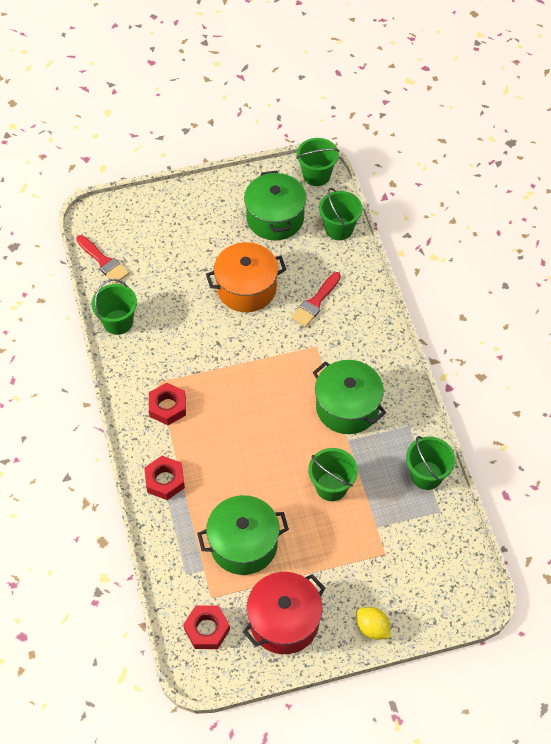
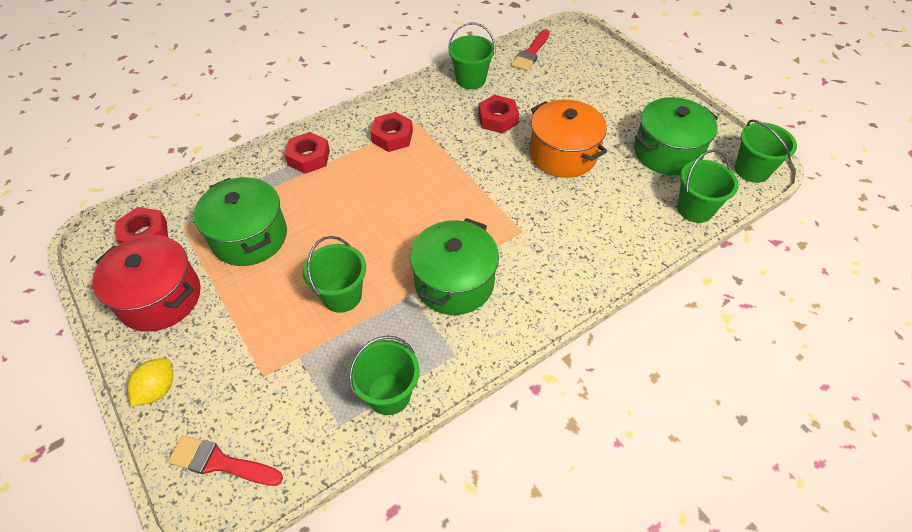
camera: 70 degrees right, 5 degrees down
red brush [291,272,341,327] -> red brush moved to [168,435,283,486]
none -> red nut [478,95,519,133]

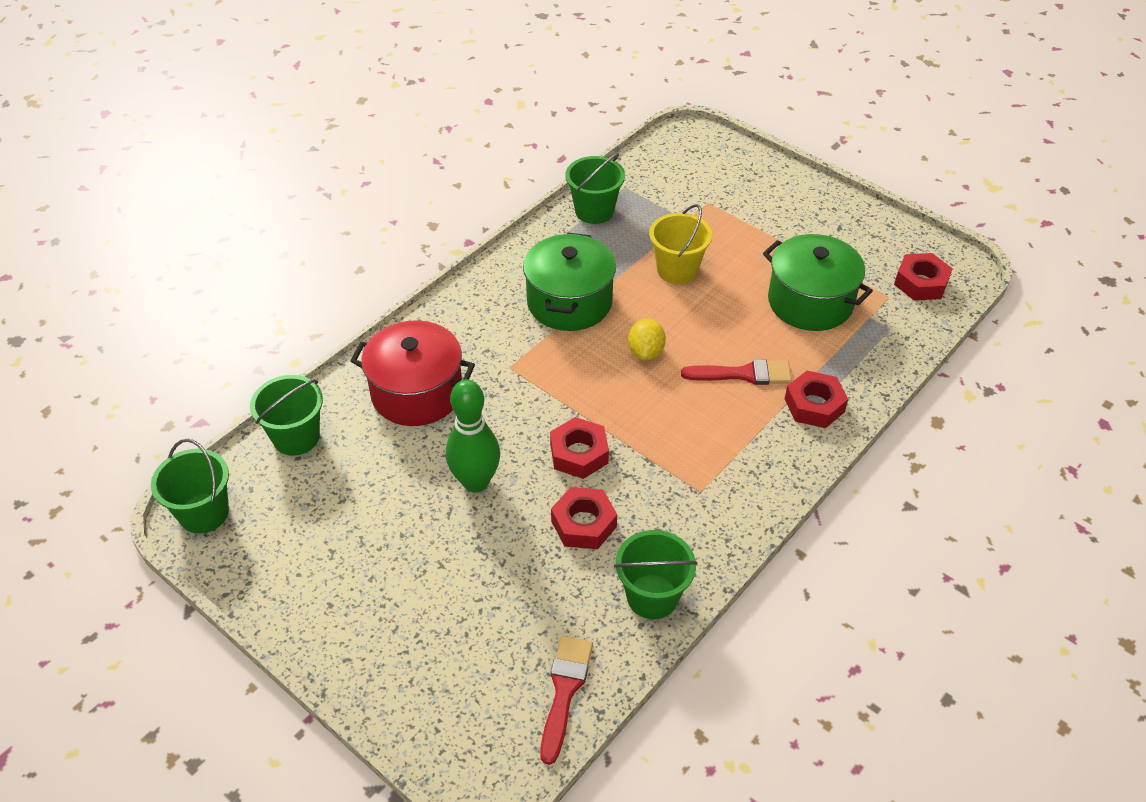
camera: 165 degrees right, 5 degrees down
red pot [92,235,201,331] -> red pot moved to [351,320,475,426]
yellow lemon [127,358,173,407] -> yellow lemon moved to [628,319,666,360]
red brush [168,435,283,486] -> red brush moved to [681,359,792,385]
green bucket [303,236,366,313] -> yellow bucket [649,204,712,284]
red nut [371,112,413,152] -> red nut moved to [550,417,609,479]
orange pot [530,99,607,178] -> green bowling pin [446,379,500,492]
green pot [634,97,718,175] -> none

